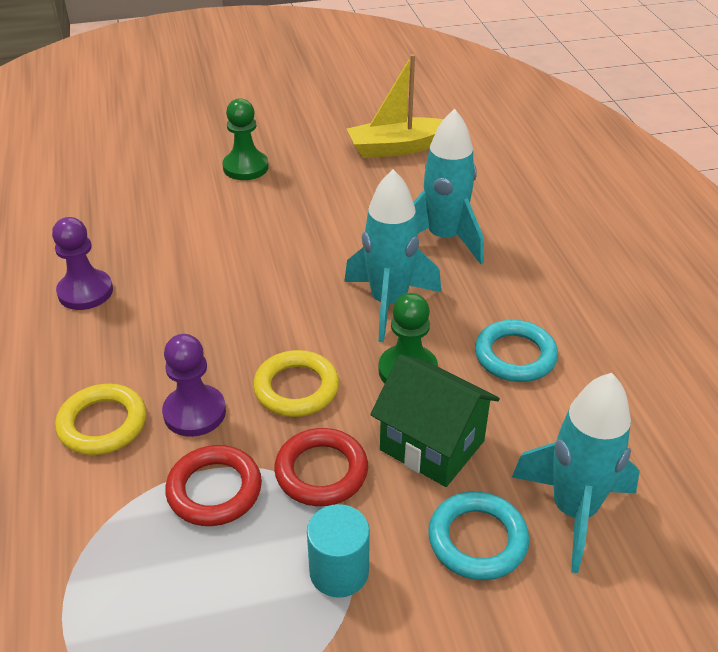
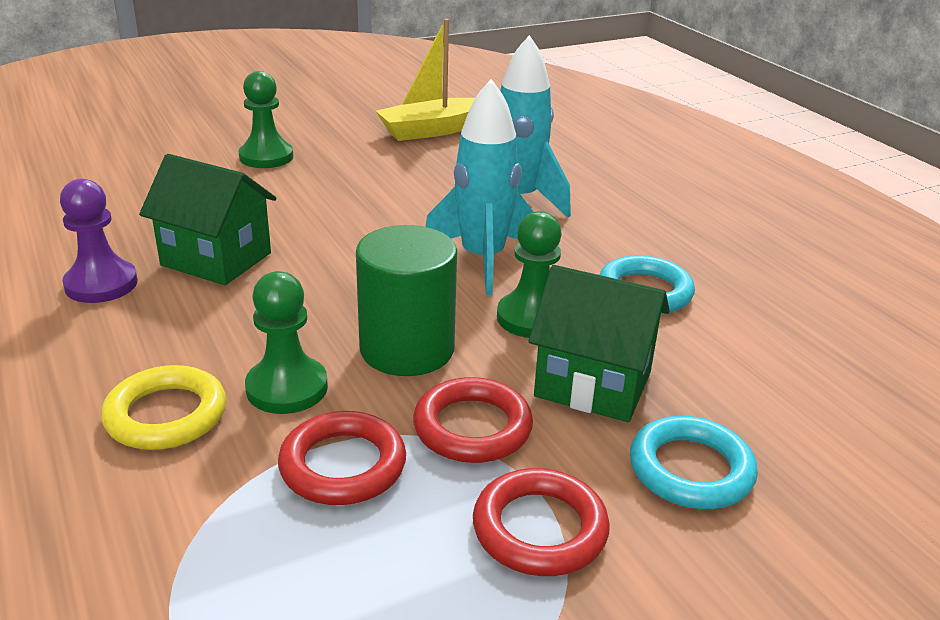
camera: 15 degrees left, 10 degrees down
purple pawn [162,334,226,437] -> green pawn [245,271,328,414]
yellow ring [253,350,339,417] -> green cylinder [356,225,457,376]
turquoise cylinder [307,504,370,598] -> red ring [473,468,610,576]
turquoise rocket [512,373,640,573] -> none
none -> green house [139,154,276,285]

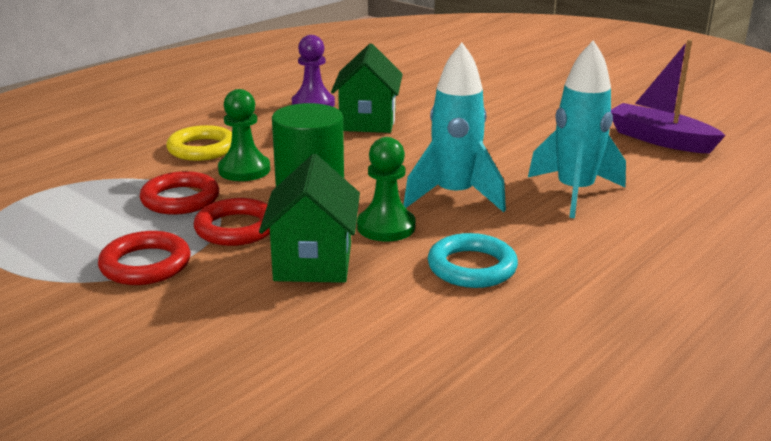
camera: 70 degrees right, 5 degrees down
green pawn [239,71,293,168] -> none
yellow boat [376,19,475,141] -> purple boat [611,39,726,154]
turquoise ring [630,416,758,509] -> none

